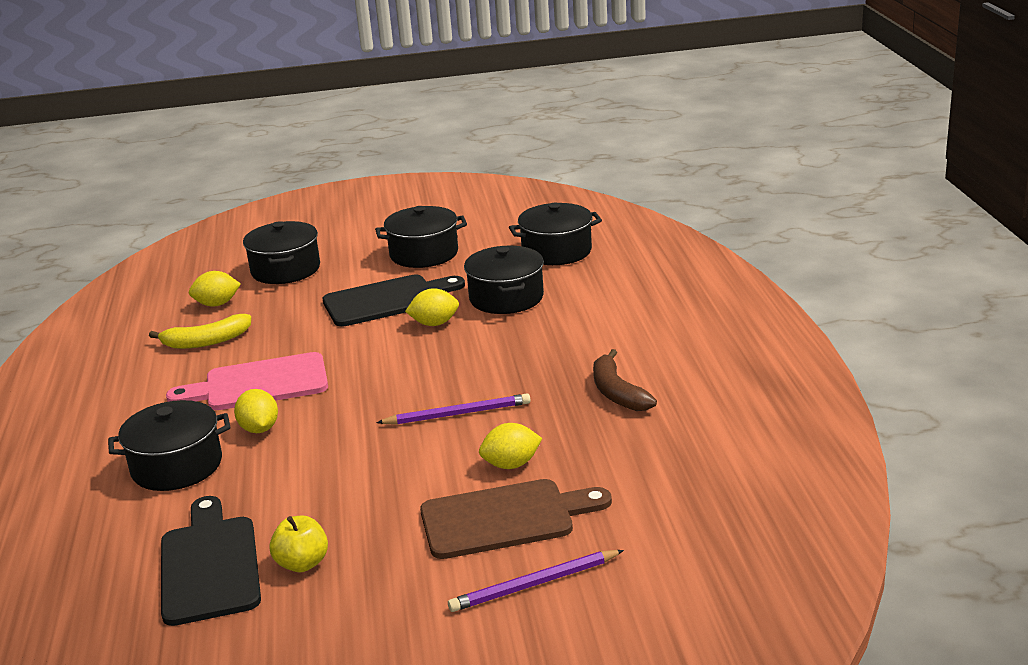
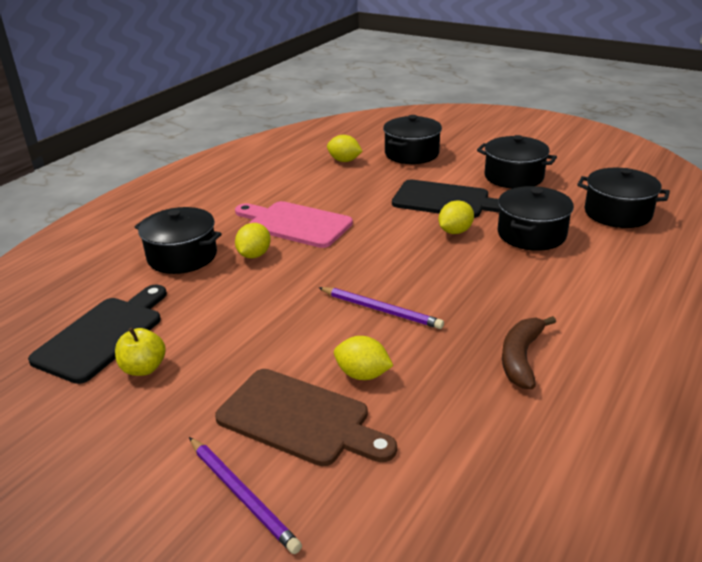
camera: 40 degrees right, 5 degrees up
yellow banana [149,314,251,349] -> none
yellow lemon [405,288,459,326] -> yellow lemon turned 75 degrees counterclockwise [439,200,474,234]
purple pencil [448,550,624,612] -> purple pencil turned 150 degrees counterclockwise [189,437,302,554]

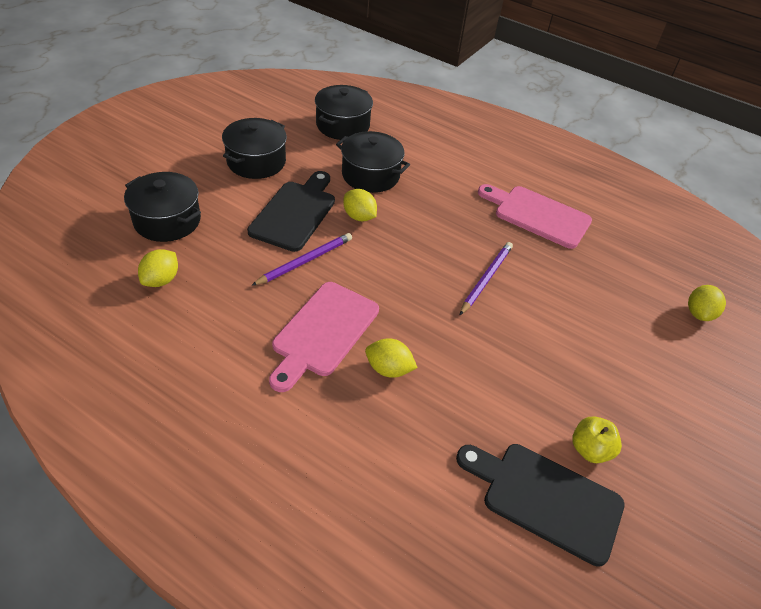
camera: 95 degrees left, 15 degrees up
black pot [135,207,222,274] -> none
purple pencil [189,437,302,554] -> purple pencil moved to [251,233,352,286]
brown cutting board [215,369,397,466] -> none
yellow lemon [334,336,393,380] -> yellow lemon moved to [688,285,726,321]
brown banana [502,316,556,389] -> pink cutting board [478,184,592,249]

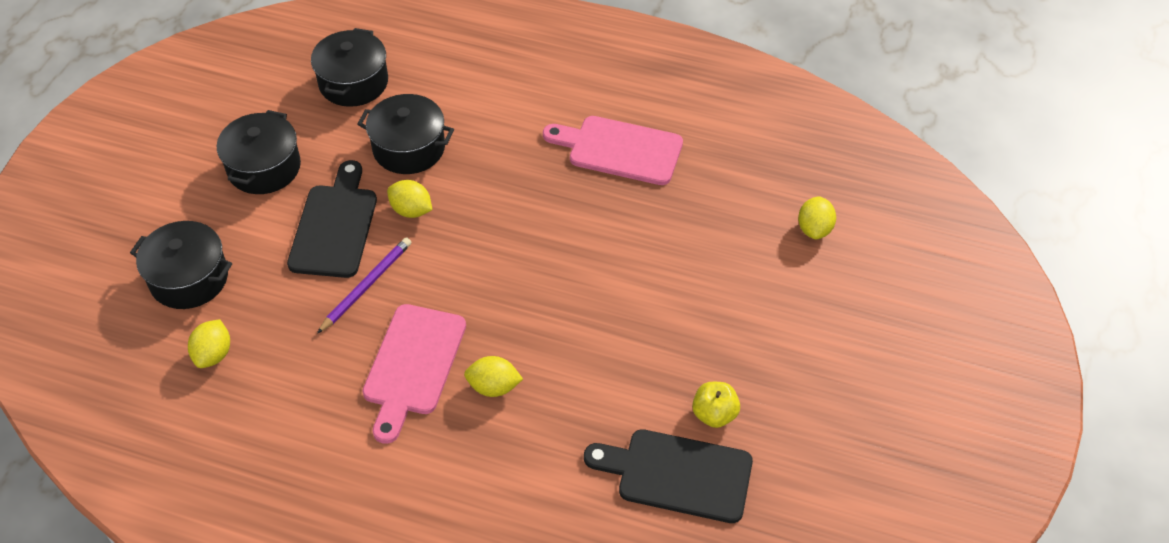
camera: 10 degrees left, 5 degrees up
purple pencil [460,242,513,315] -> none

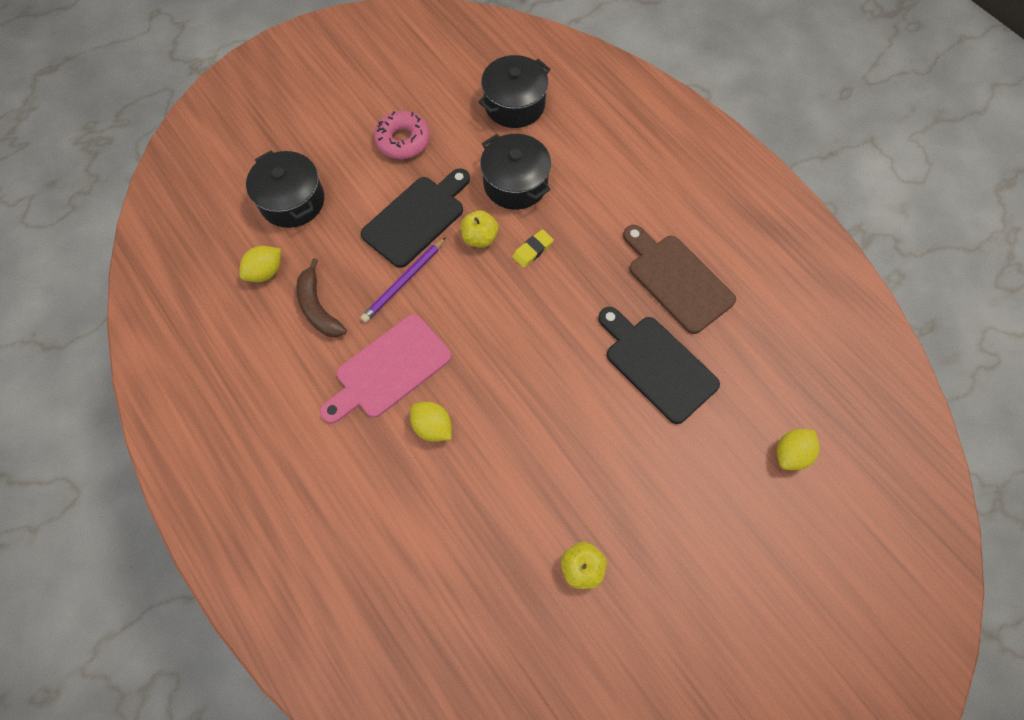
camera: 35 degrees right, 15 degrees up
black pot [217,110,301,194] -> pink donut [374,111,430,159]
purple pencil [317,237,411,334] -> purple pencil turned 150 degrees clockwise [360,237,446,323]
yellow lemon [387,180,432,218] -> yellow apple [461,210,498,248]
pink cutting board [543,116,683,185] -> brown cutting board [623,225,736,334]
black cutting board [584,429,753,523] -> black cutting board moved to [598,307,720,424]
none -> brown banana [296,258,347,337]
none -> yellow eraser [512,229,554,268]

